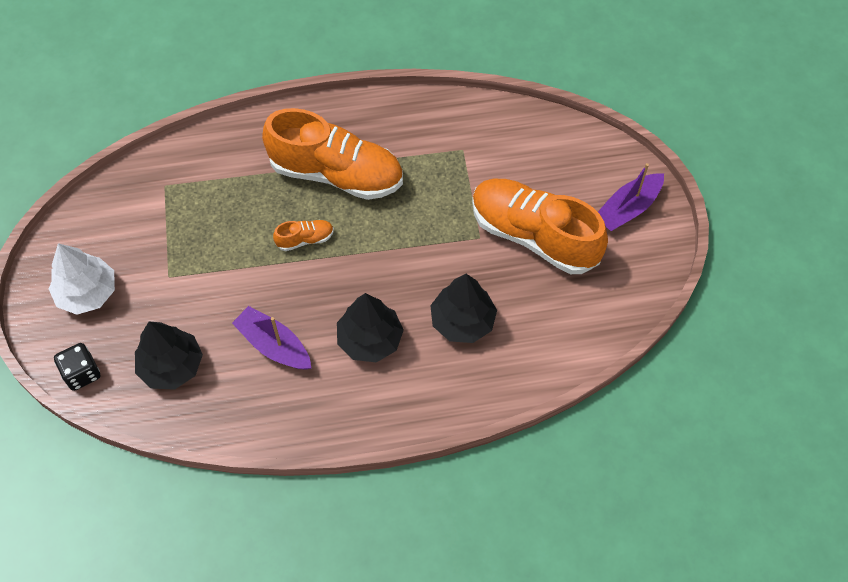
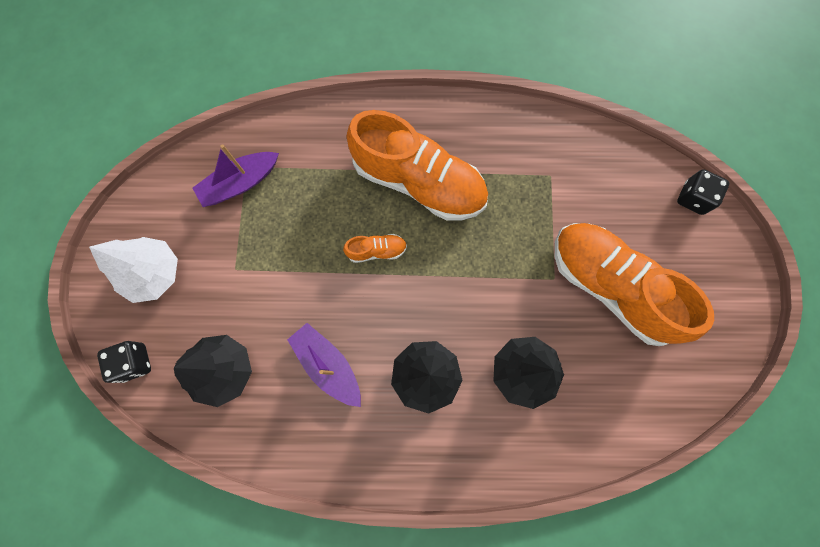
camera: 10 degrees right, 15 degrees up
purple boat [598,163,664,231] -> purple boat moved to [192,144,279,207]
none -> black dice [677,169,729,215]

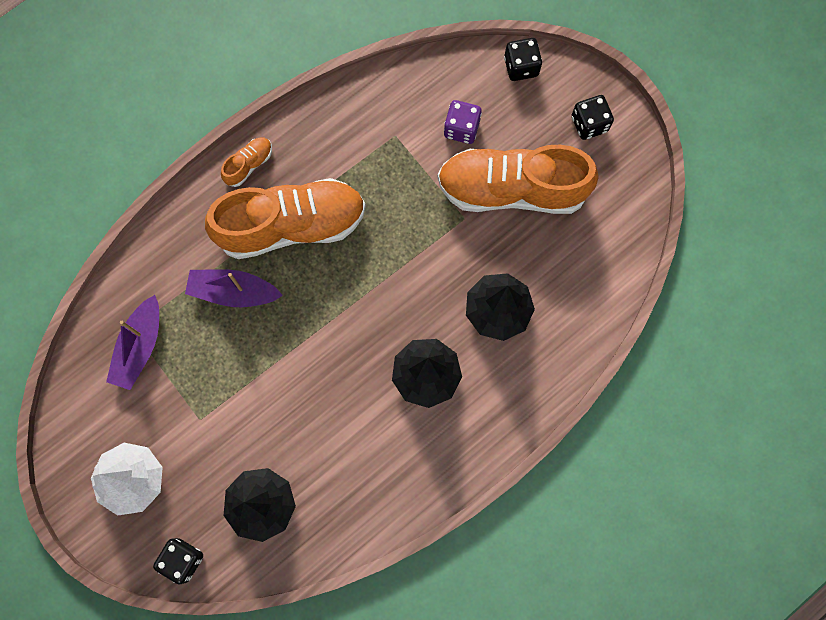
camera: 40 degrees left, 0 degrees up
purple boat [287,323,361,407] -> purple boat moved to [185,269,283,307]
orange shoe [343,234,407,263] -> orange shoe moved to [221,137,272,187]
none -> purple dice [444,100,482,144]
none -> black dice [572,95,614,140]

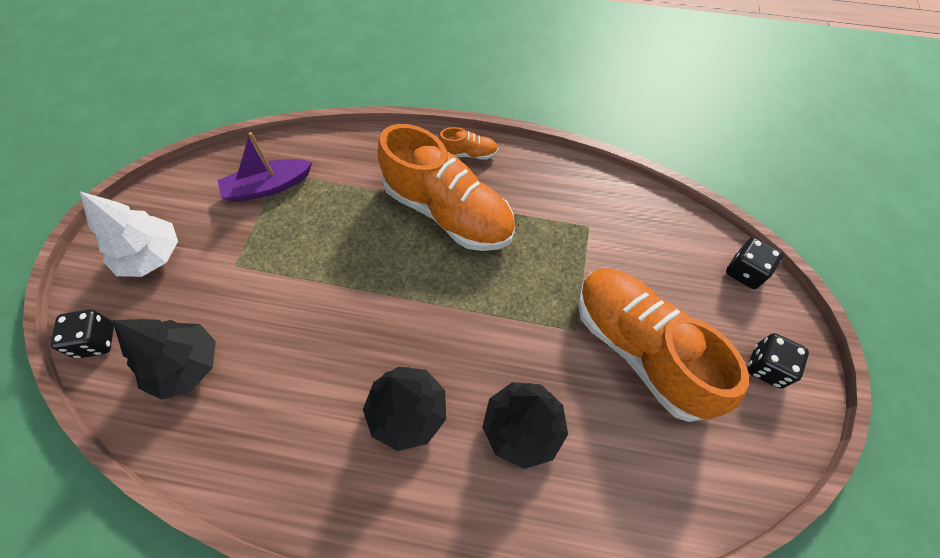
camera: 50 degrees right, 15 degrees down
purple boat [185,269,283,307] -> none
purple dice [444,100,482,144] -> none

